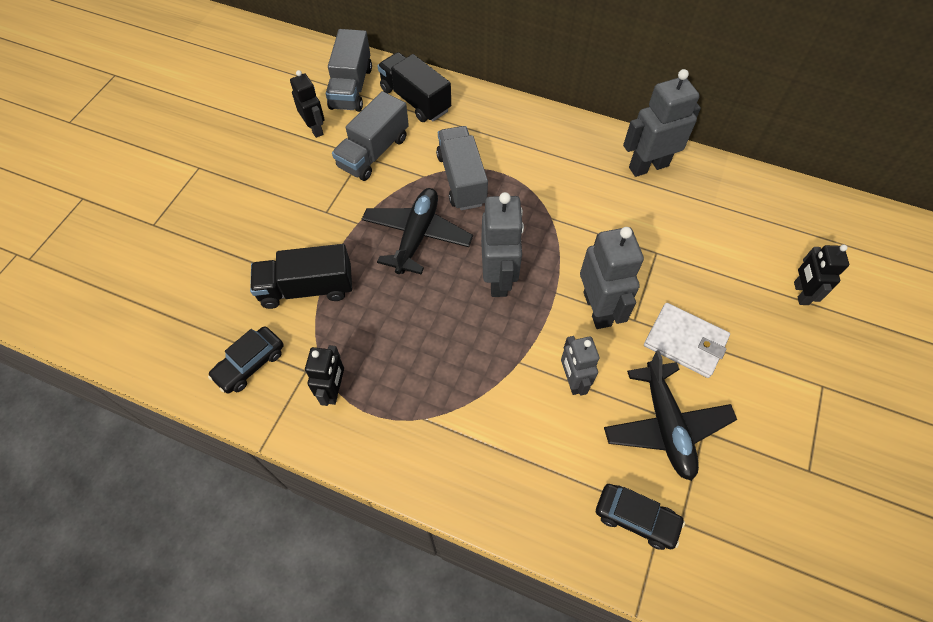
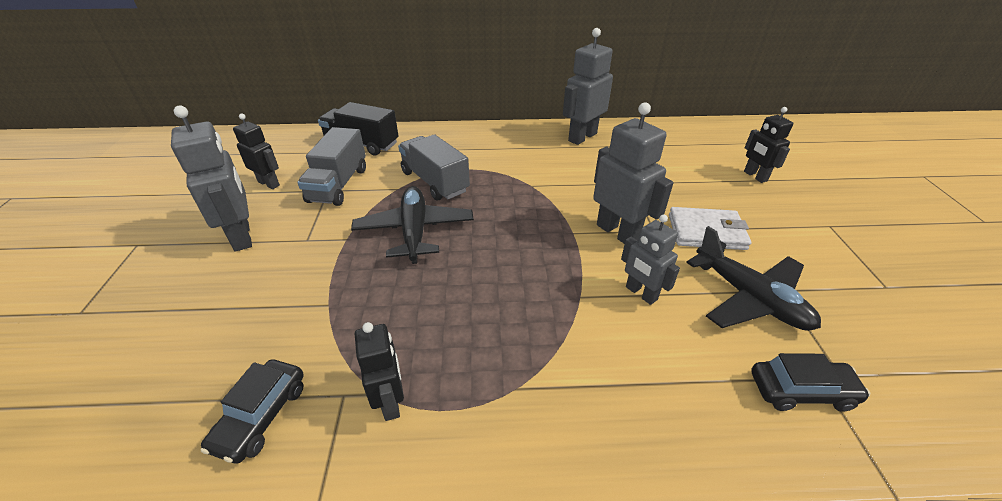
camera: 25 degrees left, 20 degrees down
black truck [250,244,352,309] -> none
grey truck [326,29,372,112] -> none
grey robot [481,192,524,297] -> grey robot moved to [171,105,252,252]

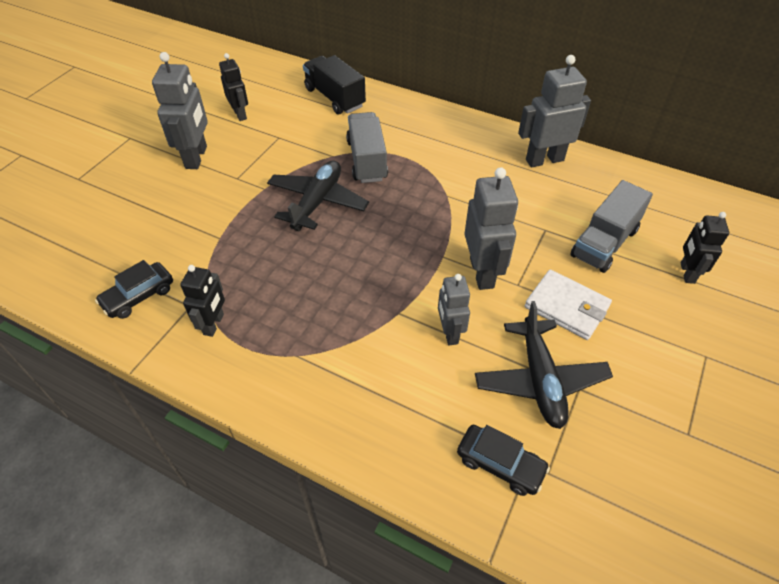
camera: 30 degrees right, 10 degrees up
grey truck [297,127,366,206] -> grey truck moved to [570,180,653,273]

